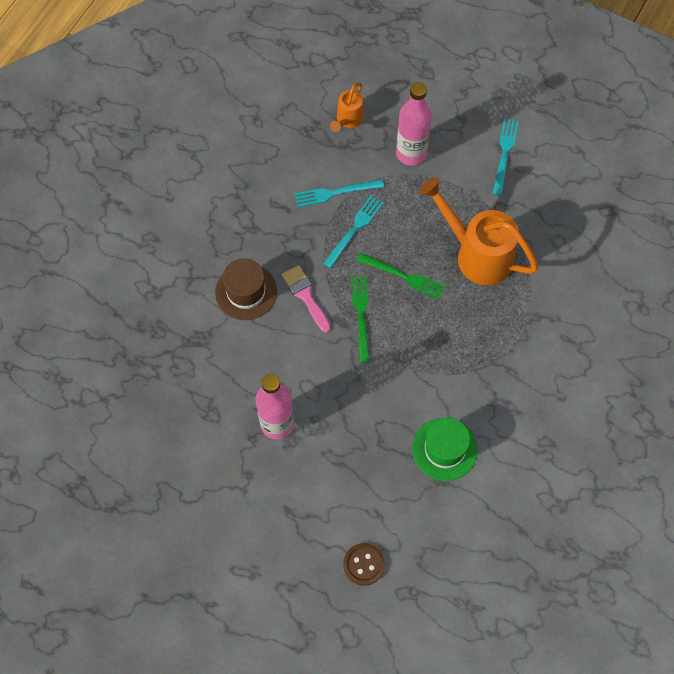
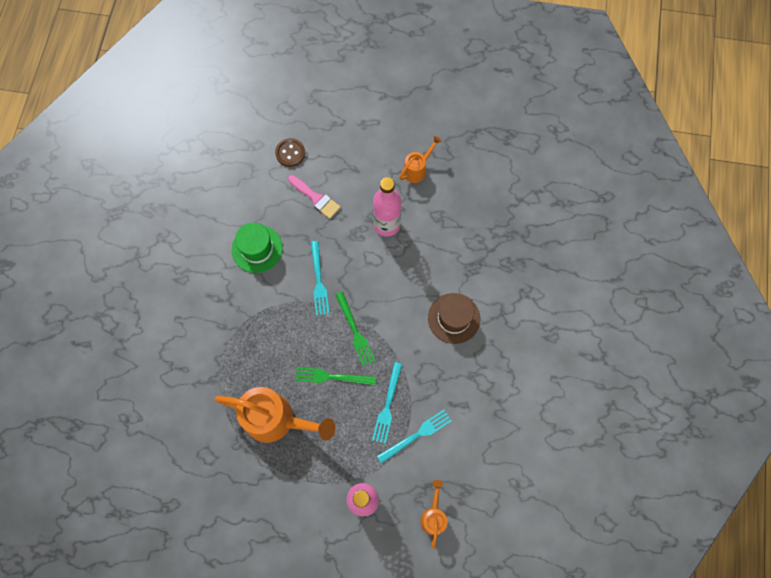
camera: 160 degrees right, 5 degrees up
pink brush [281,265,331,333] -> pink brush moved to [288,175,341,219]
turquoise fork [493,118,519,195] -> turquoise fork moved to [311,241,329,316]
none -> orange watering can [399,136,442,183]

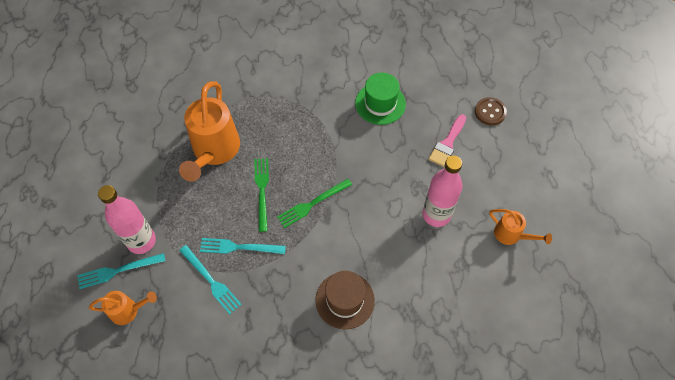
camera: 80 degrees right, 10 degrees down
turquoise fork [311,241,329,316] -> turquoise fork moved to [77,253,166,289]

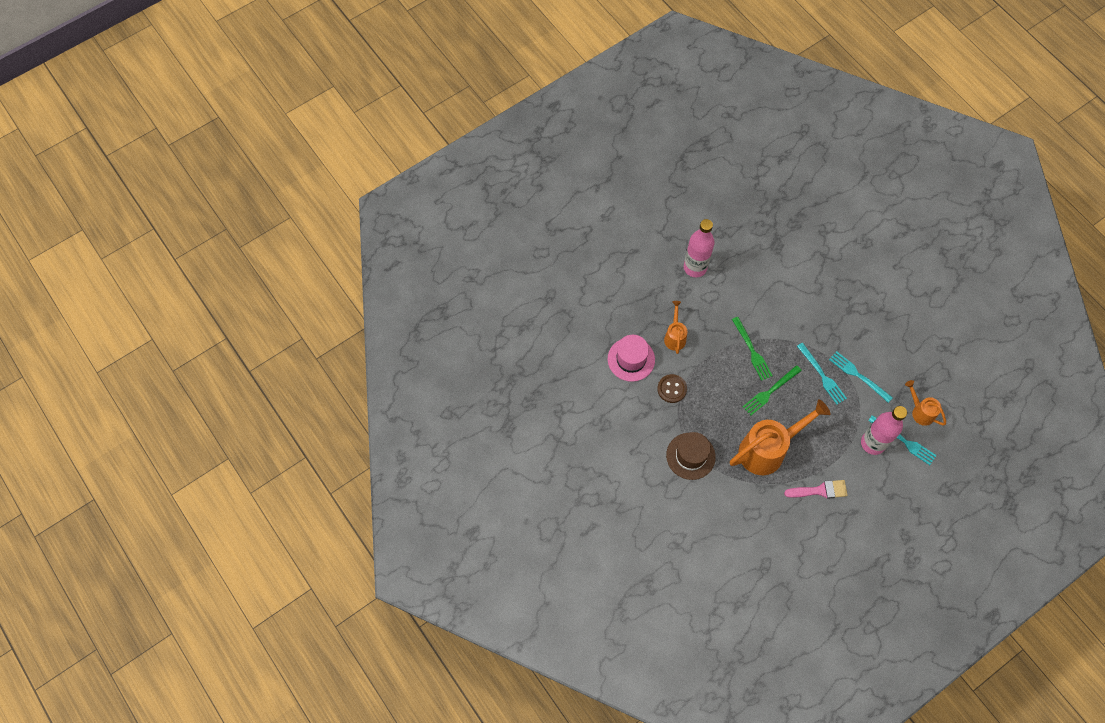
camera: 125 degrees left, 5 degrees up
turquoise fork [179,245,242,314] -> turquoise fork turned 60 degrees counterclockwise [829,351,893,403]
green fork [277,179,352,228] -> green fork turned 45 degrees clockwise [732,317,773,381]
brown hat [315,271,375,330] -> brown hat moved to [666,432,716,480]
green hat [355,72,406,125] -> pink hat [608,335,655,382]
pink brush [429,114,466,167] -> pink brush moved to [784,480,848,499]
brown button [475,97,507,125] -> brown button moved to [657,374,687,403]
orange watering can [489,209,552,245] -> orange watering can moved to [664,301,687,354]

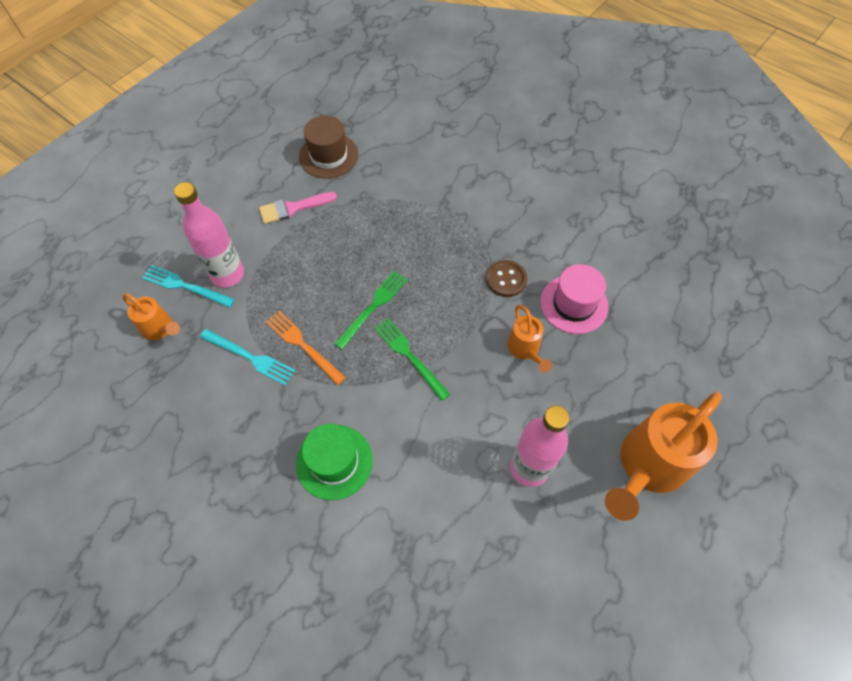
camera: 165 degrees right, 5 degrees down
brown hat [666,432,716,480] -> brown hat moved to [299,116,358,178]
orange watering can [730,399,831,475] -> orange watering can moved to [605,392,722,521]
turquoise fork [797,343,847,404] -> orange fork [266,311,346,385]
none -> green hat [296,424,373,500]

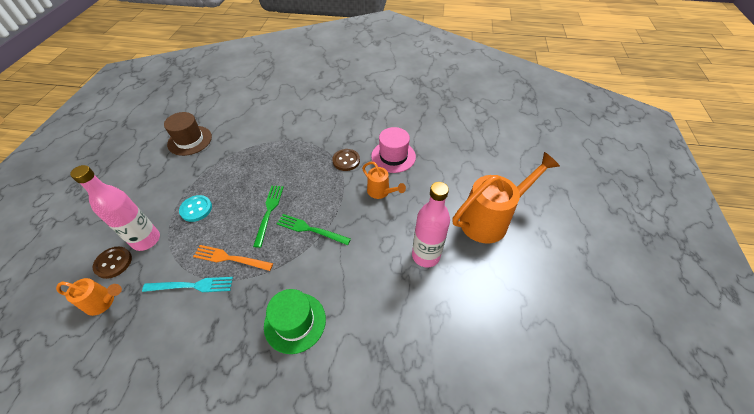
camera: 30 degrees left, 10 degrees down
turquoise fork [142,265,235,308] -> brown button [93,247,132,279]
pink brush [259,192,337,224] -> none
orange watering can [605,392,722,521] -> orange watering can turned 135 degrees counterclockwise [453,152,560,244]
none -> turquoise button [179,195,212,222]

